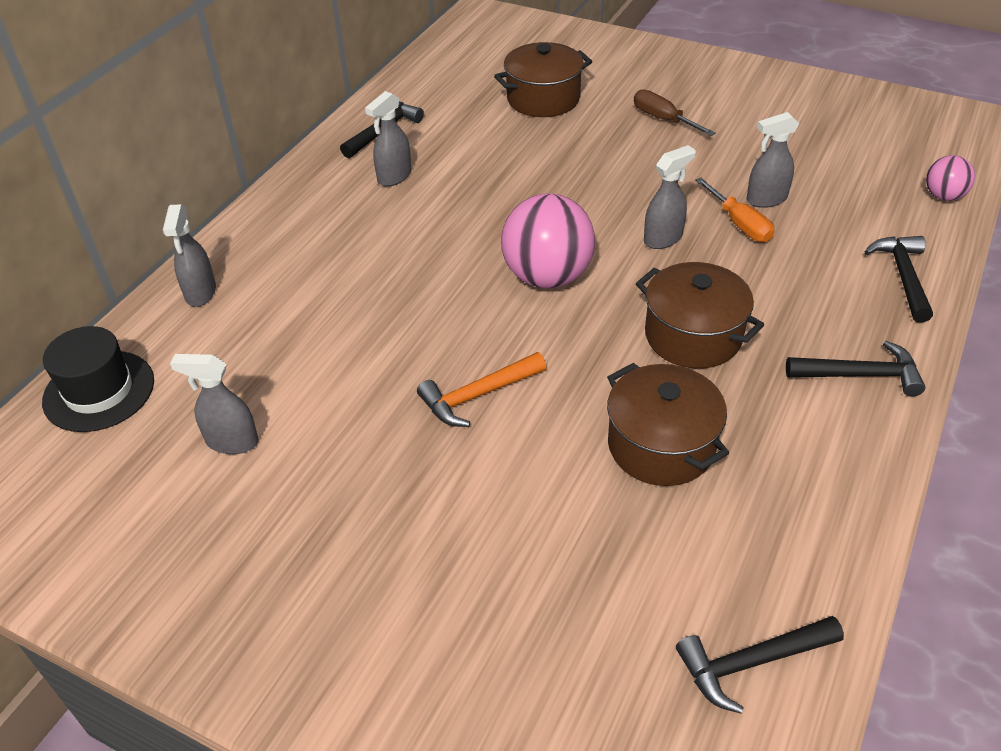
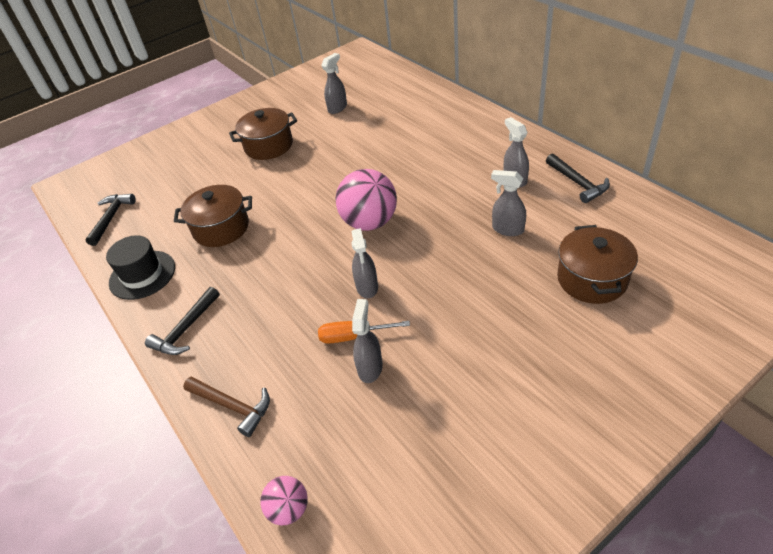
camera: 120 degrees right, 0 degrees up
black hat [42,326,154,432] -> black hat moved to [106,235,175,300]
grey spray bottle [163,204,216,307] -> grey spray bottle moved to [491,170,526,236]
orange hammer [417,352,547,427] -> none
brown screwdriver [634,89,716,136] -> none
brown pot [636,262,764,369] -> brown pot moved to [229,108,297,160]
black hammer [864,236,933,323] -> brown hammer [183,377,270,437]

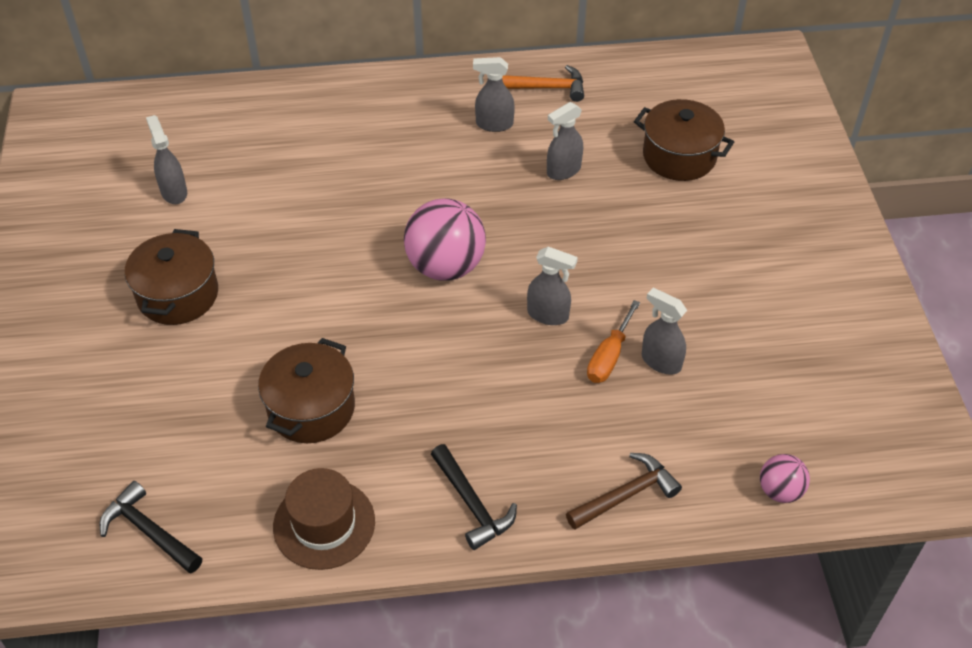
camera: 65 degrees left, 5 degrees up
black hat [106,235,175,300] -> brown hat [273,468,375,570]
black hammer [546,154,610,203] -> orange hammer [502,65,584,102]

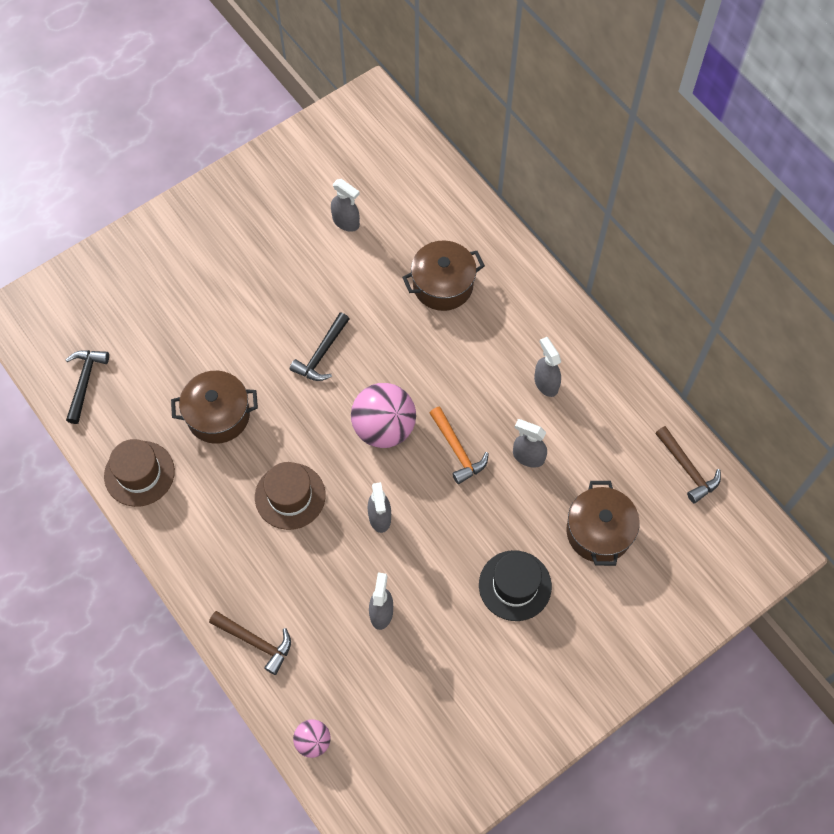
camera: 60 degrees right, 15 degrees up
brown pot [125,229,218,325] -> brown pot moved to [402,240,485,311]
grey spray bottle [146,115,187,204] -> grey spray bottle turned 90 degrees clockwise [331,179,360,232]
black hammer [431,444,517,550] -> black hammer moved to [290,312,349,381]
orange hammer [502,65,584,102] -> orange hammer moved to [430,407,489,484]
orange screwdriver [587,300,640,383] -> none
none -> brown hat [255,462,326,530]
none -> black hat [479,550,552,621]
none -> brown hammer [655,426,721,503]

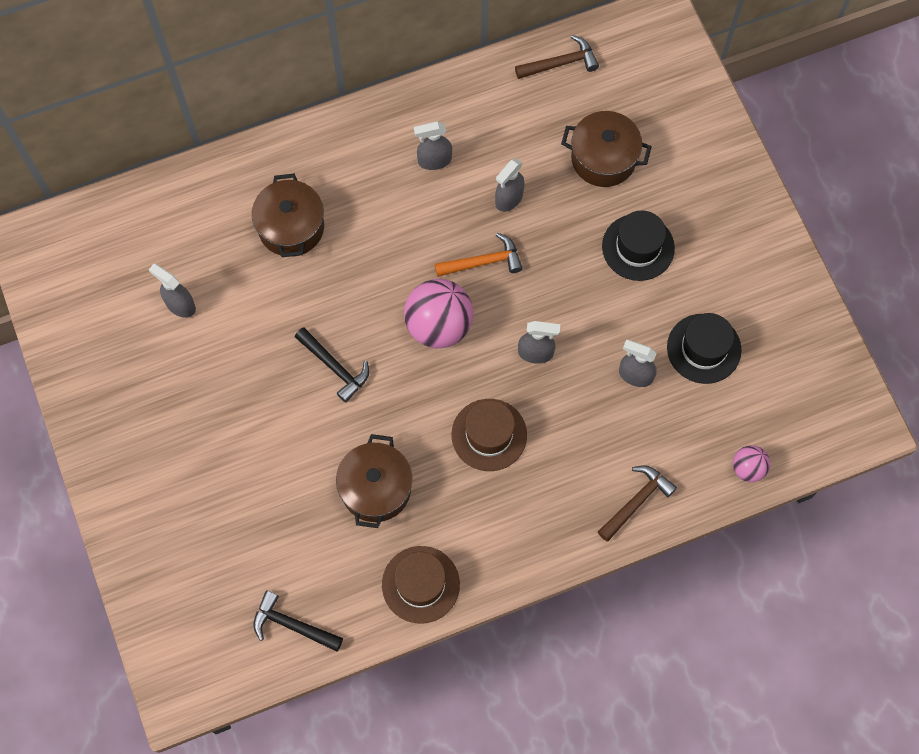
camera: 75 degrees left, 5 degrees up
grey spray bottle [331,179,360,232] -> grey spray bottle turned 105 degrees counterclockwise [149,264,196,318]
none -> black hat [667,313,741,384]

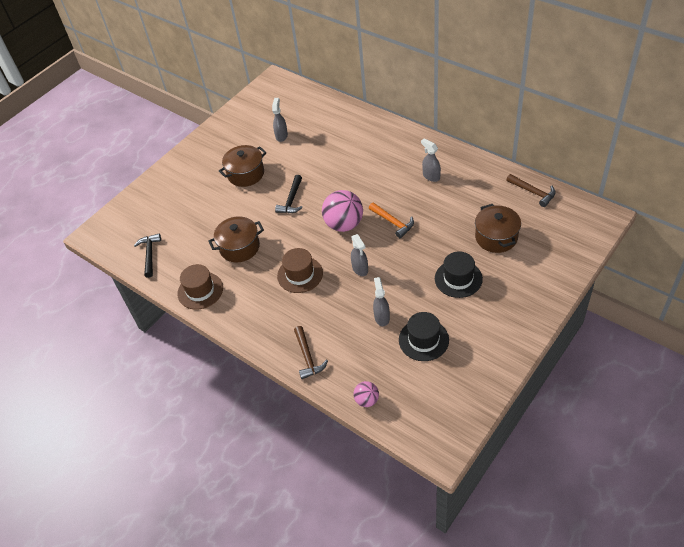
camera: 65 degrees right, 20 degrees down
brown pot [252,174,324,257] -> brown pot moved to [219,145,267,187]
grey spray bottle [495,158,525,212] -> none
brown hammer [598,465,677,542] -> brown hammer turned 60 degrees clockwise [294,326,328,379]

